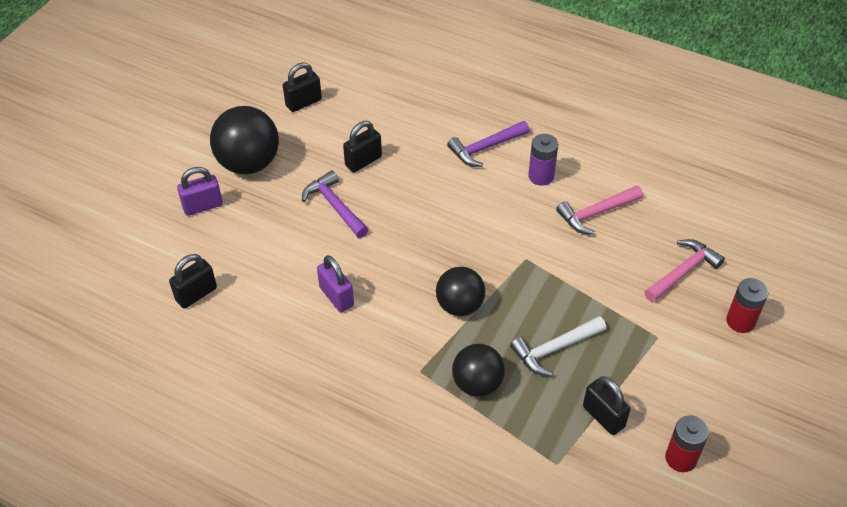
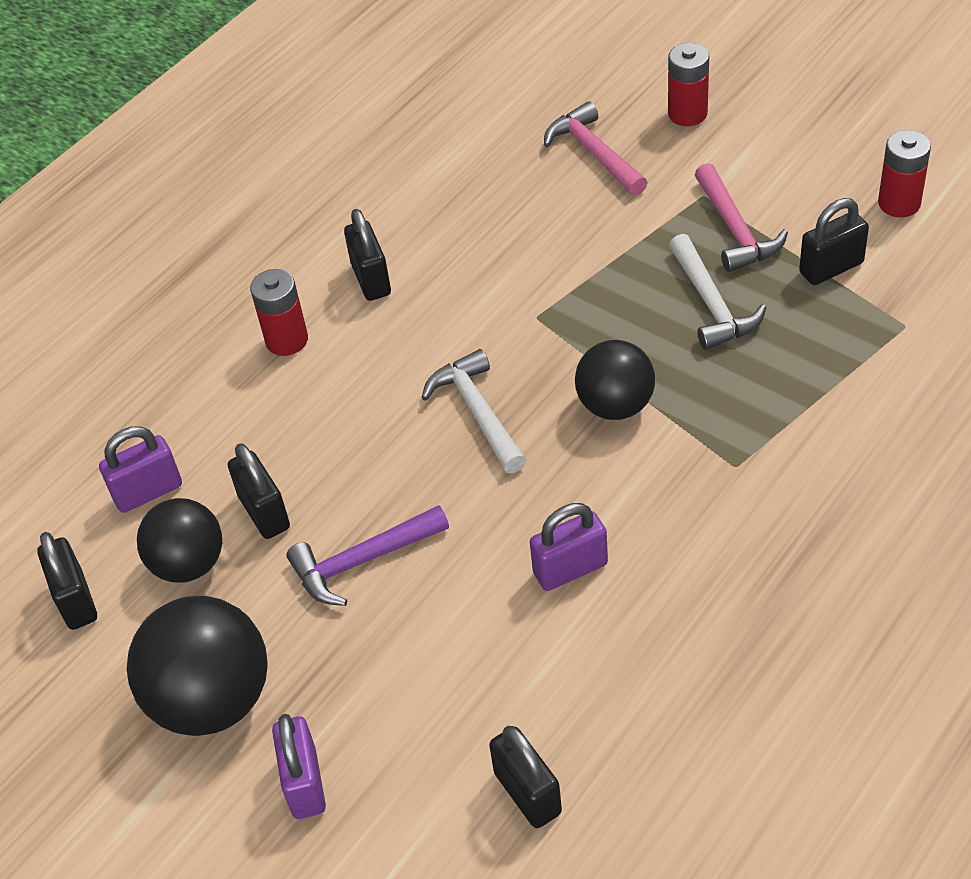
camera: 75 degrees left, 0 degrees up
purple hammer [447,121,529,167] -> red battery [250,269,308,356]
black ball [452,344,505,397] -> black ball moved to [137,498,222,583]
purple battery [528,134,558,186] -> black padlock [344,209,391,301]
pink hammer [556,185,643,235] -> pink hammer moved to [695,163,788,272]
none -> purple padlock [99,426,182,513]
none -> white hammer [422,349,526,473]

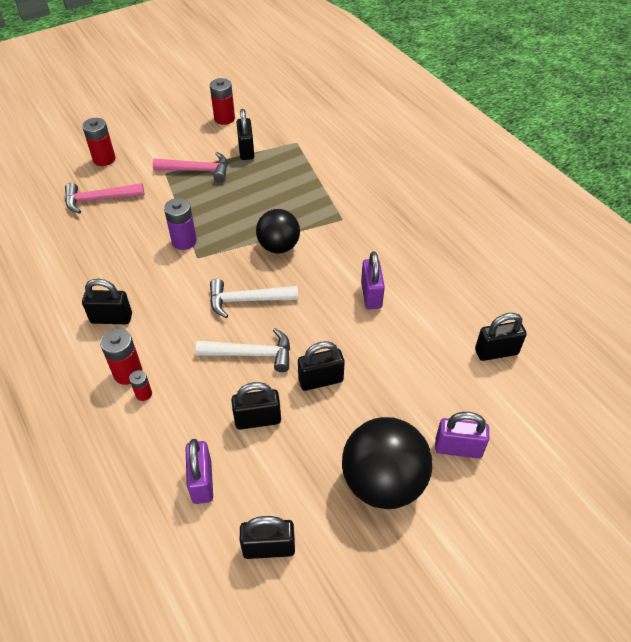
camera: 75 degrees left, 0 degrees up
black ball [137,498,222,583] -> none
purple hammer [286,505,449,606] -> black padlock [298,341,345,391]
white hammer [669,234,766,350] -> white hammer moved to [195,328,290,372]
none -> red battery [129,370,152,401]
none -> purple battery [164,198,197,250]

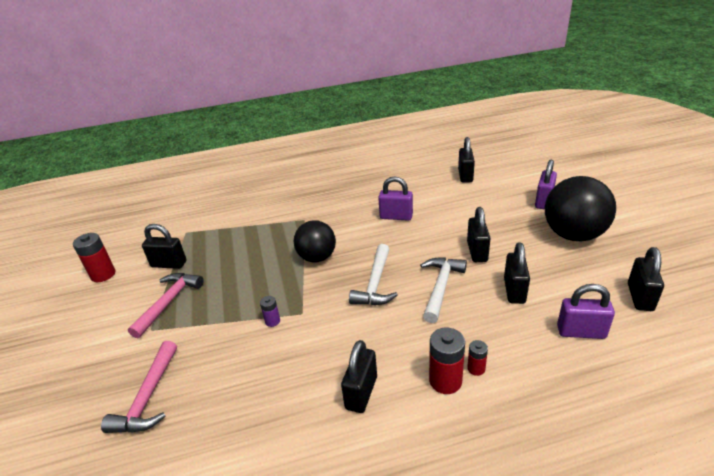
camera: 70 degrees left, 15 degrees down
red battery [82,118,115,166] -> none
purple battery [164,198,197,250] -> purple battery [260,296,280,327], size x0.55

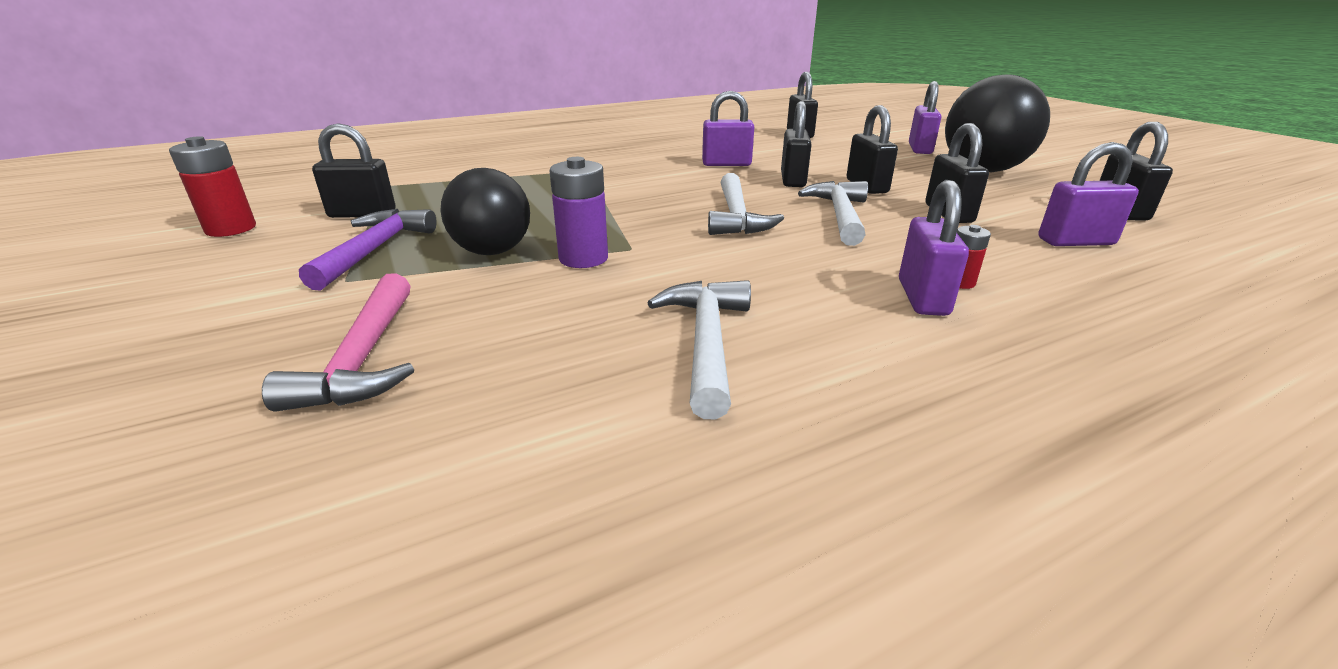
camera: 15 degrees left, 5 degrees down
pink hammer [128,273,204,338] -> purple hammer [299,209,437,291]
purple battery [260,296,280,327] -> purple battery [549,157,608,268], size x1.81
black ball [294,220,336,262] -> black ball moved to [441,168,530,255]
black padlock [341,340,377,413] -> black padlock moved to [781,101,812,187]
red battery [429,328,465,394] -> purple padlock [899,180,969,316]
none -> white hammer [648,280,751,419]

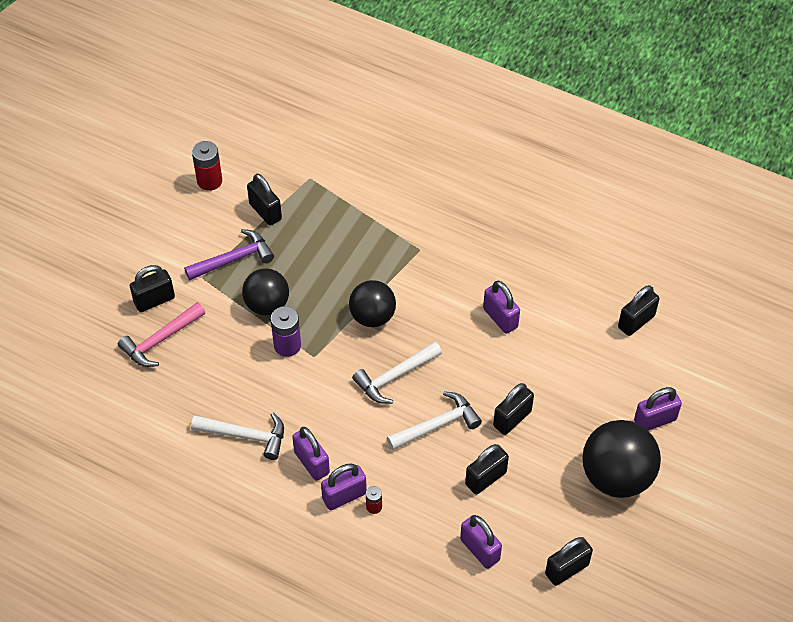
camera: 55 degrees right, 25 degrees up
white hammer [648,280,751,419] -> white hammer turned 45 degrees clockwise [191,412,284,460]
black padlock [781,101,812,187] -> black padlock moved to [130,265,175,312]
none -> purple padlock [292,427,330,481]
none -> black ball [349,280,396,327]

